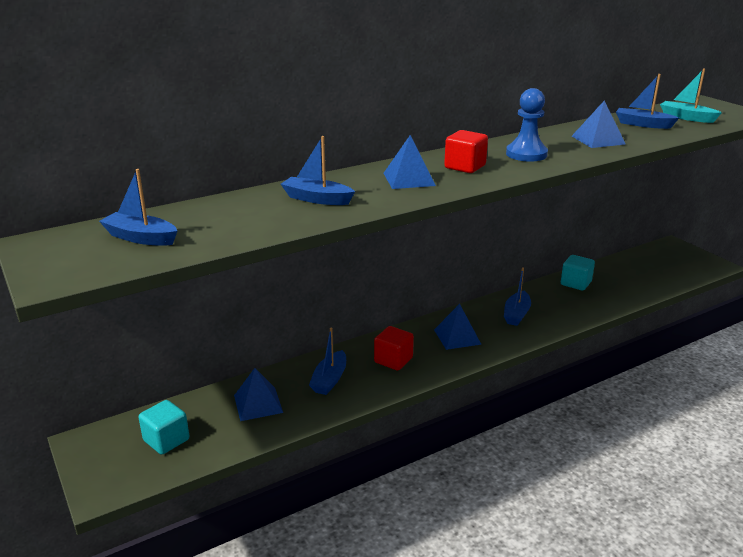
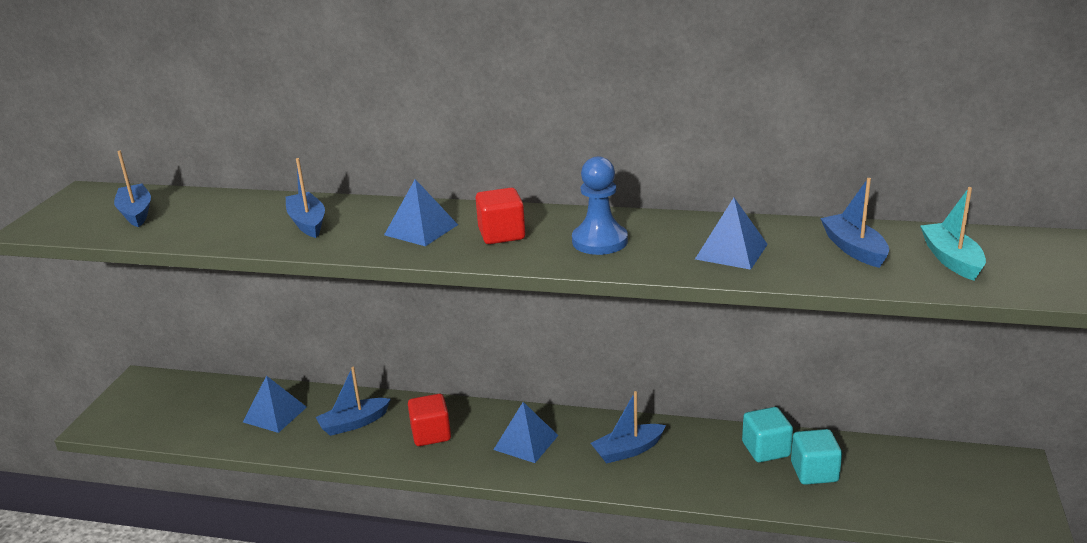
camera: 45 degrees right, 0 degrees up
turquoise cube [138,400,189,455] -> turquoise cube moved to [791,429,842,485]

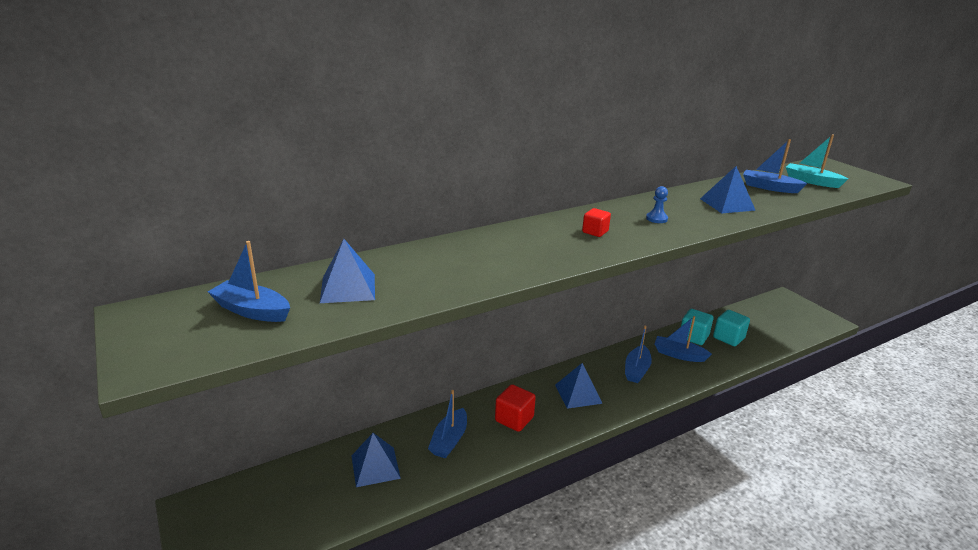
camera: 45 degrees left, 0 degrees up
blue boat [286,158,325,238] -> blue boat moved to [654,316,712,362]
blue pyramid [384,179,458,246] -> blue pyramid moved to [320,239,375,303]
red cube [476,188,525,244] -> red cube [582,208,611,237], size x0.63
blue pawn [572,156,628,255] -> blue pawn [646,186,668,223], size x0.51

